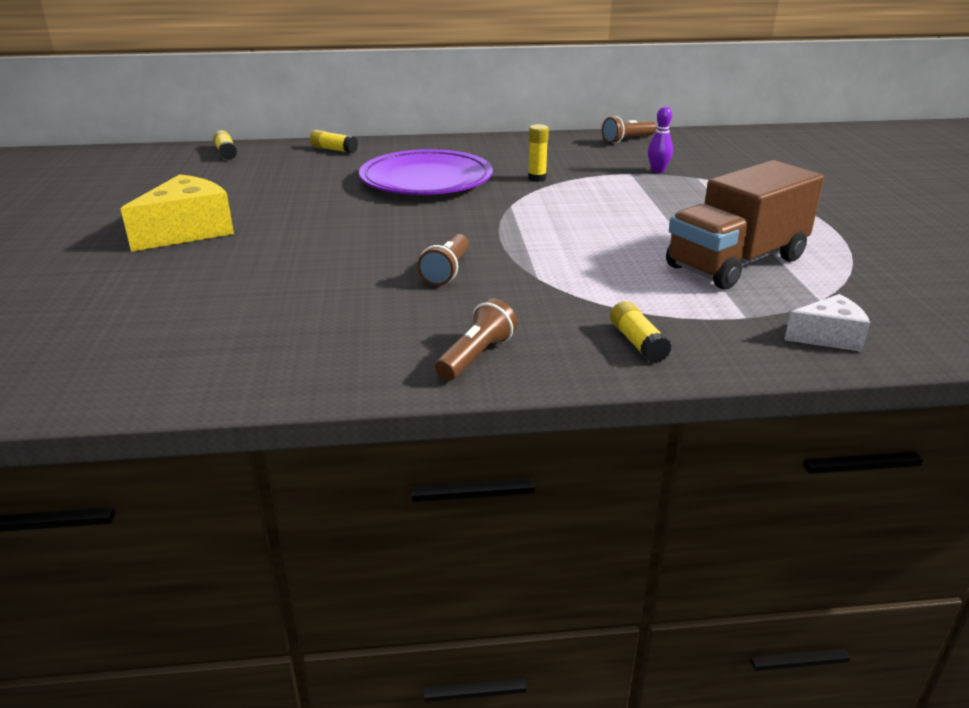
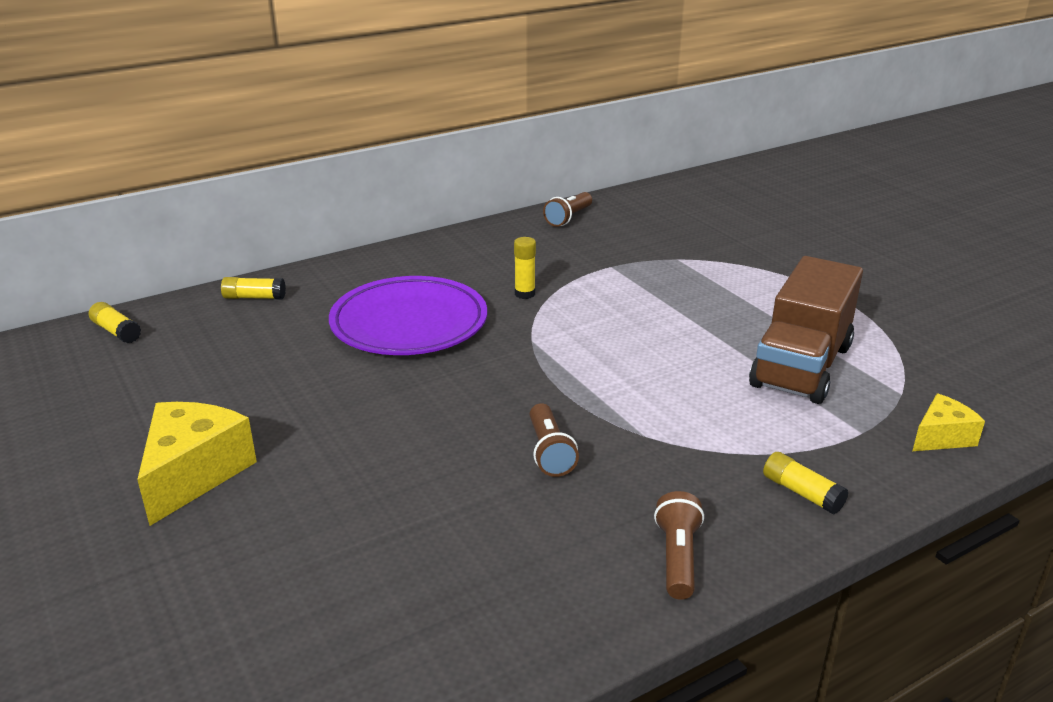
camera: 25 degrees left, 0 degrees up
purple bowling pin [648,106,673,173] -> none
white cheese [784,294,870,352] -> yellow cheese [913,393,985,451]

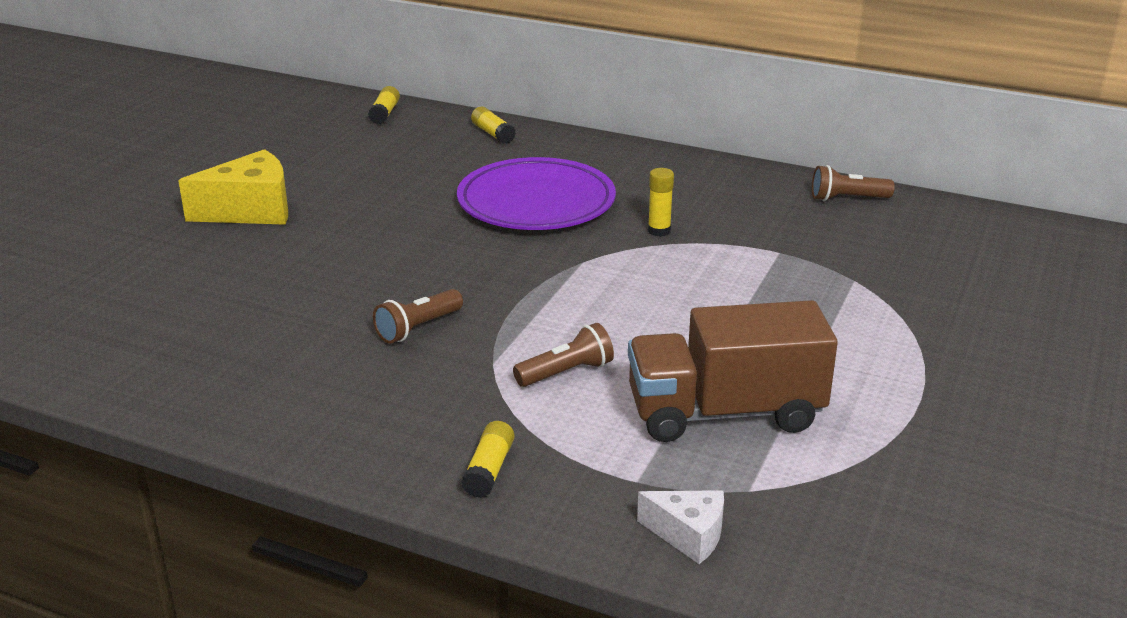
camera: 55 degrees right, 0 degrees up
brown flashlight [654,491,704,600] -> brown flashlight moved to [513,323,614,387]
yellow cheese [913,393,985,451] -> white cheese [637,490,724,564]

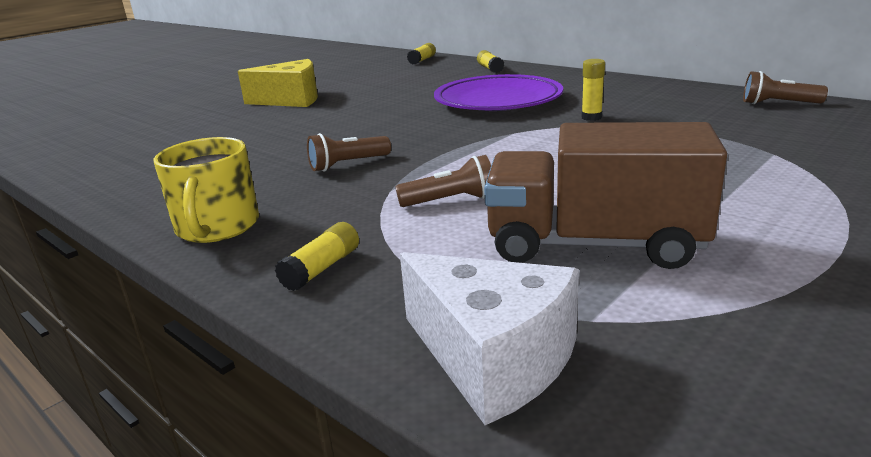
camera: 20 degrees right, 5 degrees down
white cheese [637,490,724,564] -> white cheese [400,252,579,425], size x1.73
none -> yellow mug [153,137,259,243]

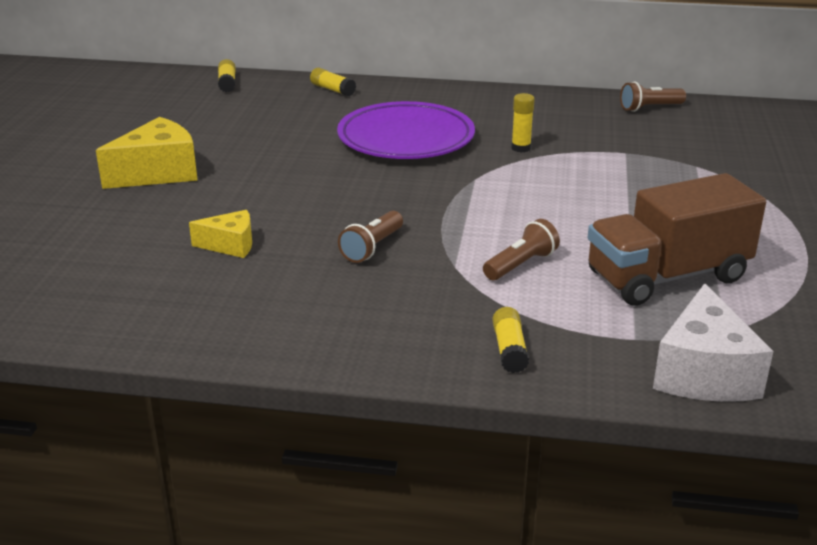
camera: 35 degrees left, 5 degrees up
yellow mug [153,137,259,243] -> none
white cheese [400,252,579,425] -> white cheese turned 90 degrees clockwise [653,283,774,402]
none -> yellow cheese [189,210,252,258]

